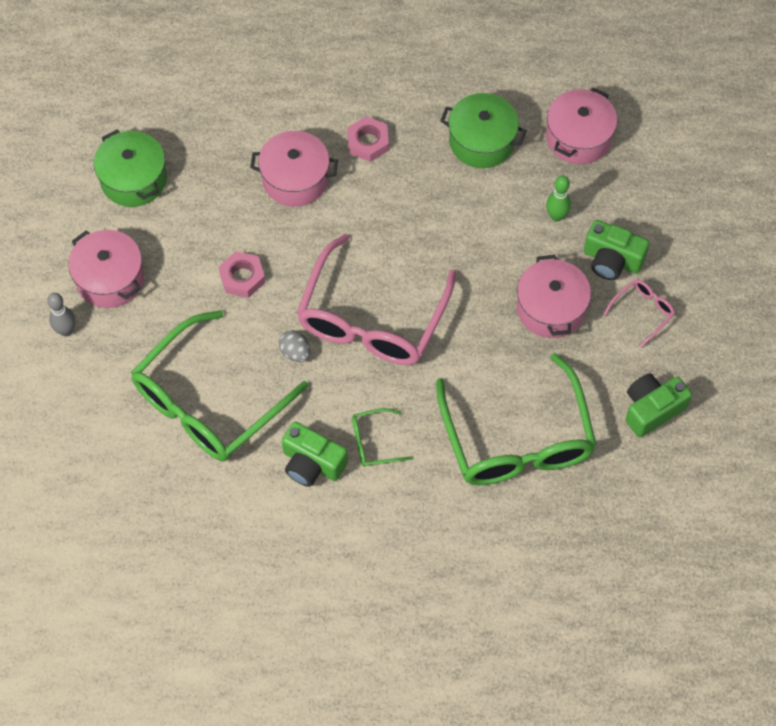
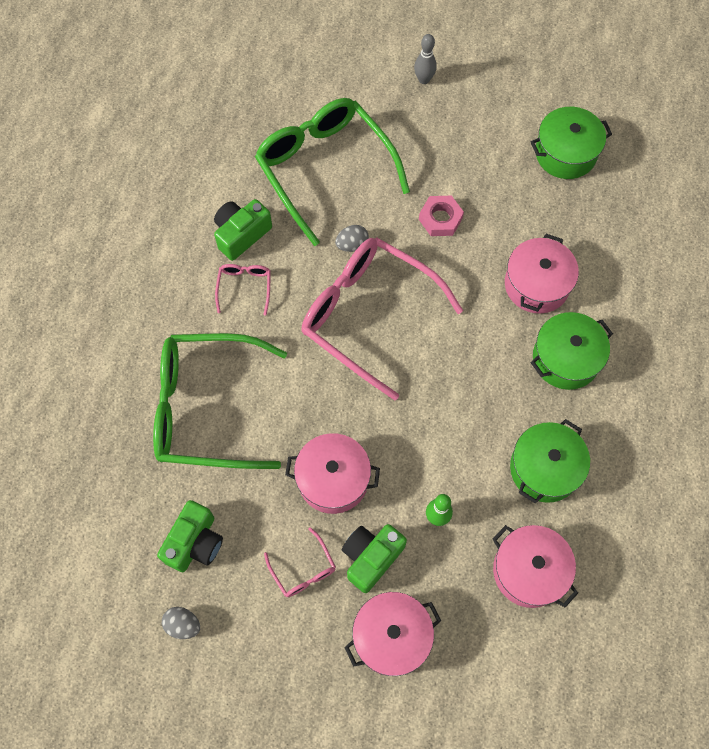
camera: 105 degrees right, 5 degrees up
pink pot [68,230,144,308] -> pink pot moved to [344,592,441,676]
pink nut [347,116,389,162] -> green pot [531,312,613,390]
green glasses [352,408,412,467] -> pink glasses [215,264,271,316]
green camera [625,373,692,437] -> green camera turned 45 degrees clockwise [157,500,223,572]
none -> grey egg [162,607,200,639]

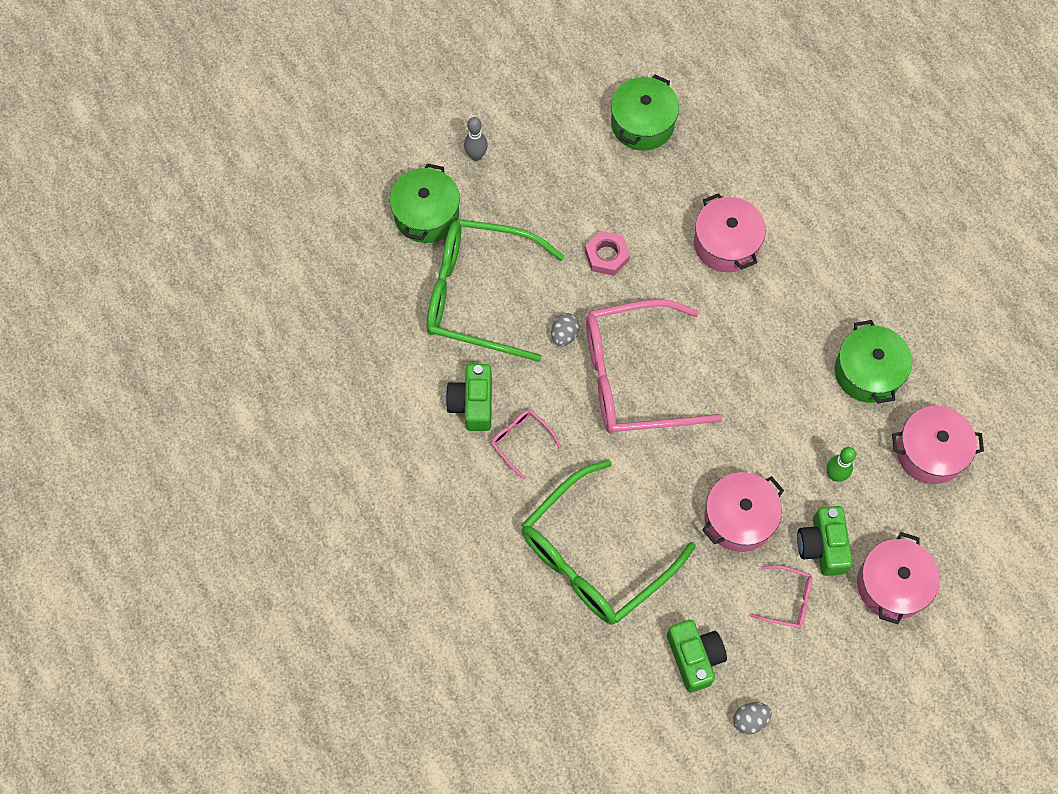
camera: 45 degrees left, 0 degrees up
green pot [531,312,613,390] -> green pot moved to [390,163,460,243]

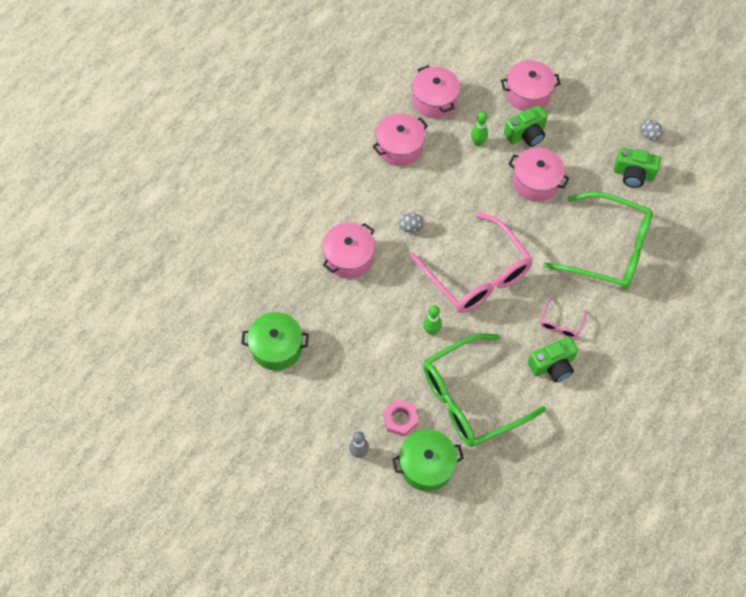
camera: 115 degrees left, 5 degrees down
green glasses [427,219,564,362] -> green glasses turned 75 degrees clockwise [423,333,546,447]
grey egg [551,313,579,346] -> grey egg moved to [399,213,424,232]
pink nut [585,231,630,276] -> pink nut moved to [383,399,418,437]
green camera [667,620,727,692] -> green camera turned 120 degrees counterclockwise [613,147,661,188]
pink glasses [750,565,812,628] -> none
green pot [835,320,912,404] -> pink pot [372,113,428,166]
none -> green bowling pin [423,305,442,335]

